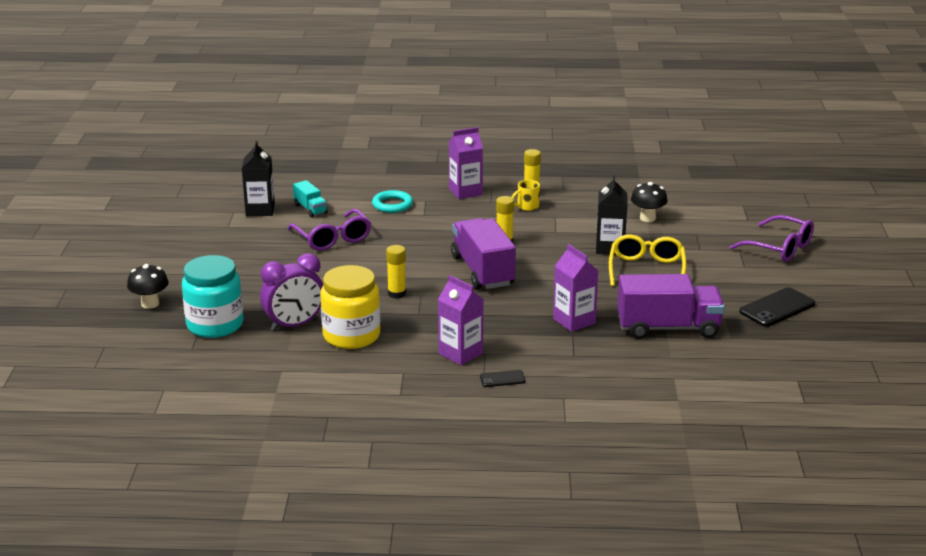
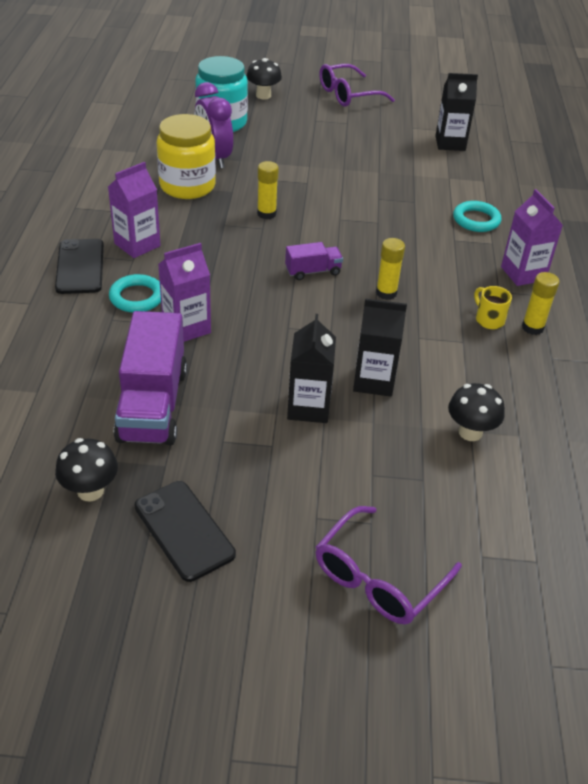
camera: 90 degrees right, 15 degrees up
purple glasses [288,209,371,251] -> purple glasses moved to [319,64,395,107]
turquoise truck [293,180,328,217] -> none
purple truck [451,218,516,289] -> purple truck [285,242,343,280], size x0.49
black phone [480,370,525,387] -> black phone [55,239,104,294], size x1.88
yellow glasses [609,234,686,286] -> black carton [287,314,336,423]
none -> black mushroom [55,438,118,501]
none -> turquoise ring [109,274,161,313]

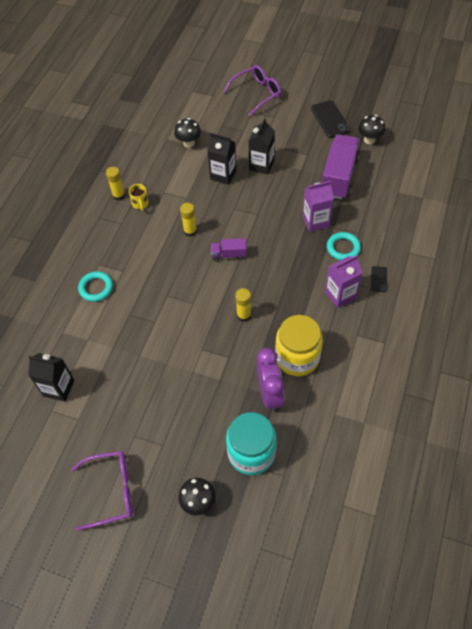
camera: 160 degrees left, 15 degrees up
black phone [55,239,104,294] -> black phone [371,266,387,292], size x0.53
purple carton [501,189,563,286] -> none

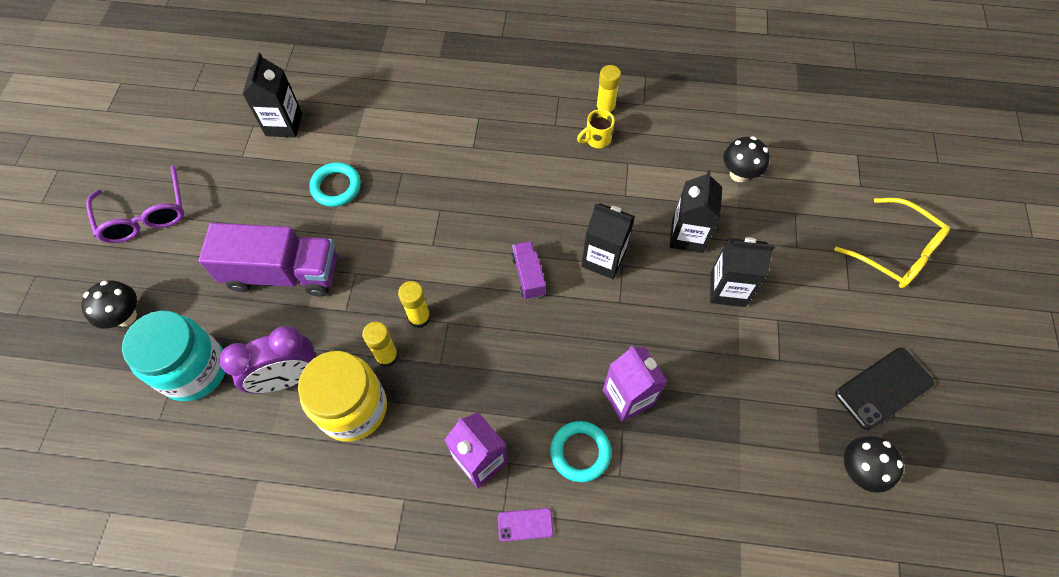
camera: 75 degrees right, 5 degrees up
turquoise ring [78,271,113,302] -> turquoise ring moved to [309,162,361,207]
yellow glue stick [180,203,197,237] -> yellow glue stick moved to [362,322,398,367]
purple glasses [224,65,281,116] -> yellow glasses [834,198,950,288]
purple truck [321,134,360,200] -> purple truck moved to [199,223,337,297]
black phone [371,266,387,292] -> purple phone [498,508,553,542]
none -> black carton [581,203,635,279]

